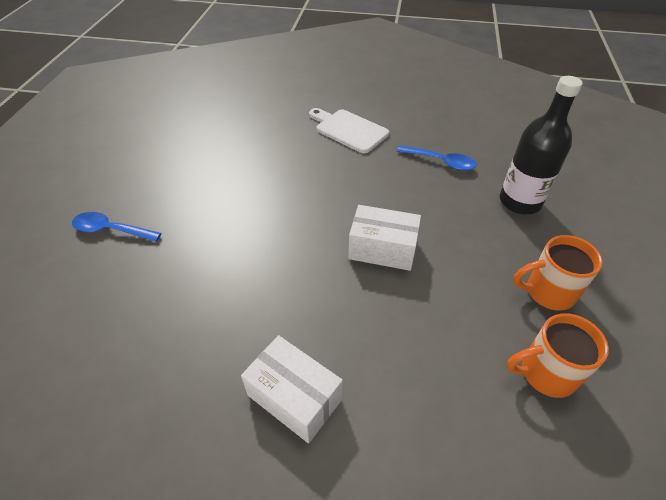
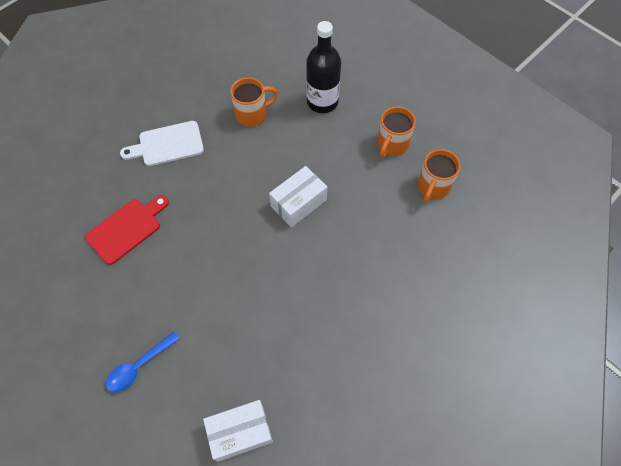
camera: 55 degrees left, 15 degrees up
white box [241,335,343,443] -> white box moved to [203,400,273,462]
blue spoon [397,145,476,171] -> orange mug [230,77,278,127]
none -> red cutting board [85,195,169,265]

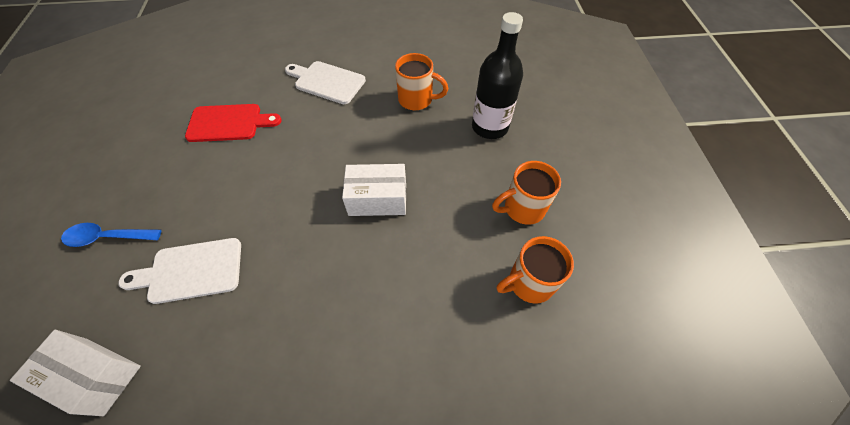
camera: 40 degrees right, 5 degrees down
none -> white cutting board [118,238,241,304]

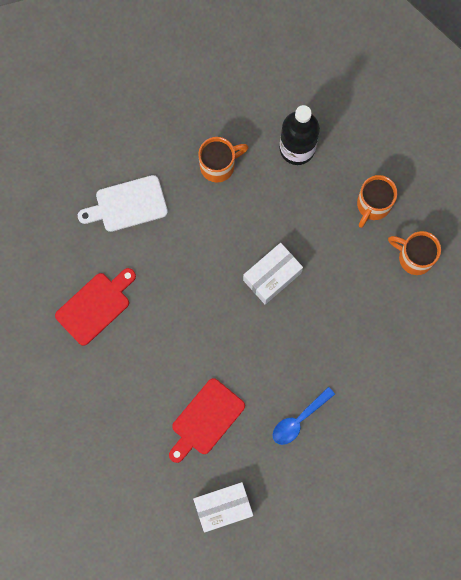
camera: 40 degrees left, 20 degrees up
blue spoon [61,223,161,247] -> blue spoon moved to [273,387,335,445]
white cutting board [118,238,241,304] -> red cutting board [169,378,245,463]
orange mug [497,236,574,304] -> orange mug turned 90 degrees clockwise [388,231,441,275]

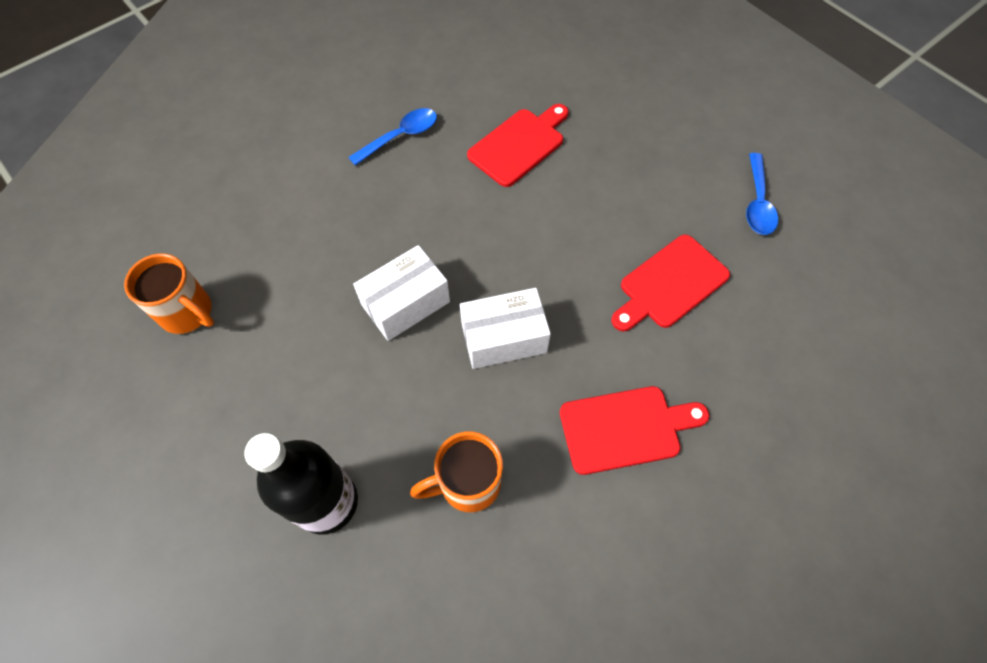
camera: 175 degrees left, 15 degrees down
white cutting board [78,175,168,232] -> red cutting board [560,386,709,475]
white box [193,482,253,532] -> white box moved to [460,288,551,369]
orange mug [357,175,397,228] -> none
none -> blue spoon [746,153,778,235]

